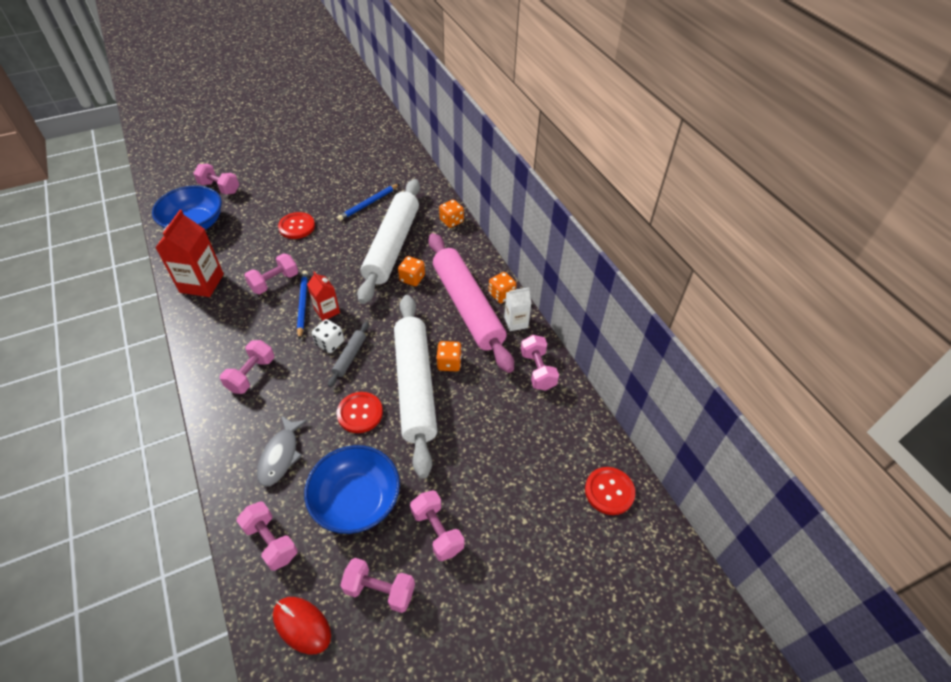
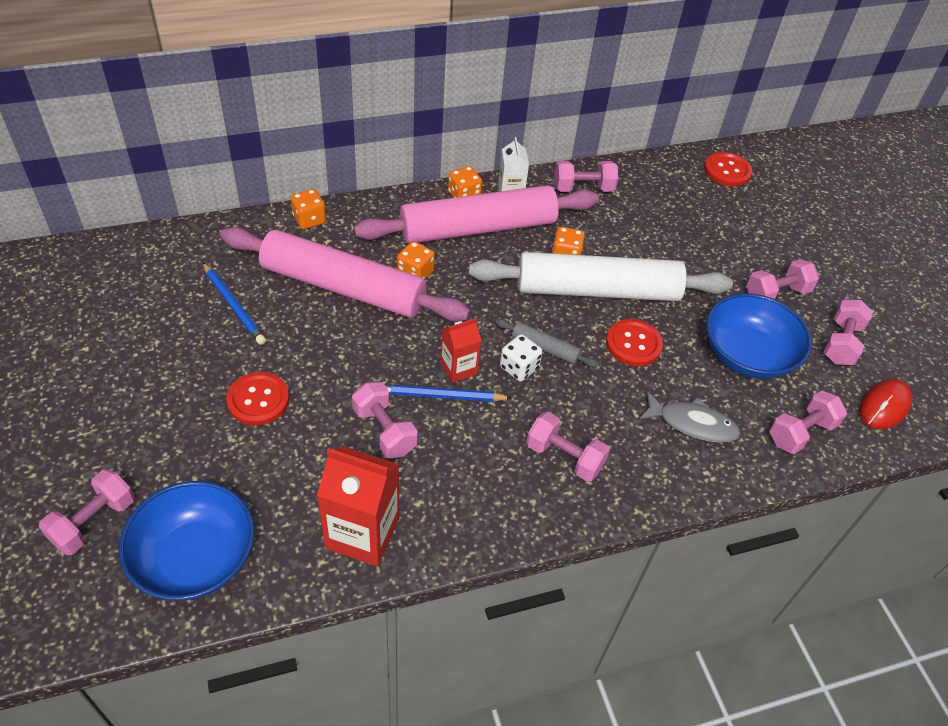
camera: 85 degrees left, 0 degrees up
white rolling pin [357,179,420,304] -> pink rolling pin [220,227,470,322]

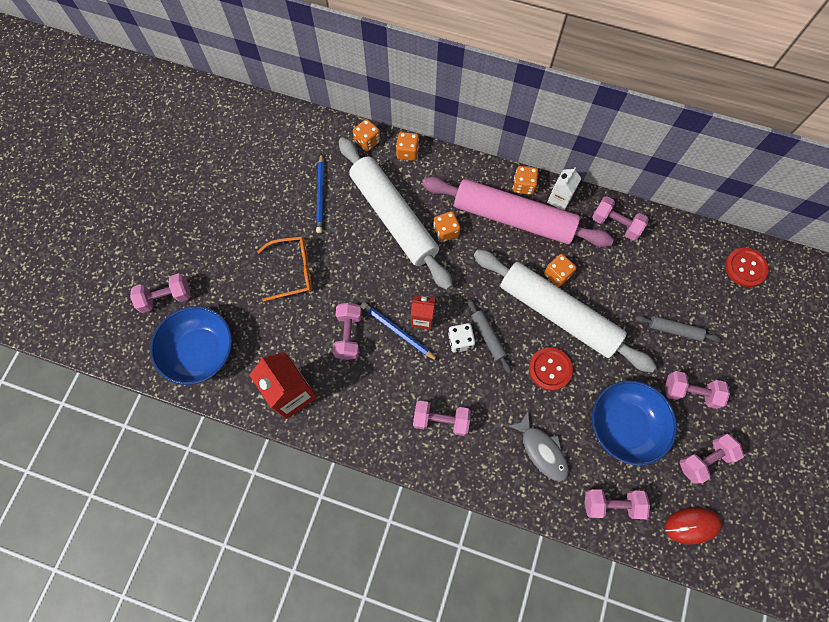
camera: 40 degrees right, 20 degrees up
pink rolling pin [220,227,470,322] -> white rolling pin [339,137,453,290]
red button [226,372,289,425] -> orange glasses [257,236,312,302]
pink dumbbell [526,412,610,482] -> pink dumbbell turned 60 degrees counterclockwise [413,401,471,436]
none -> orange dice [353,119,380,151]
none -> grey rolling pin [635,315,721,342]

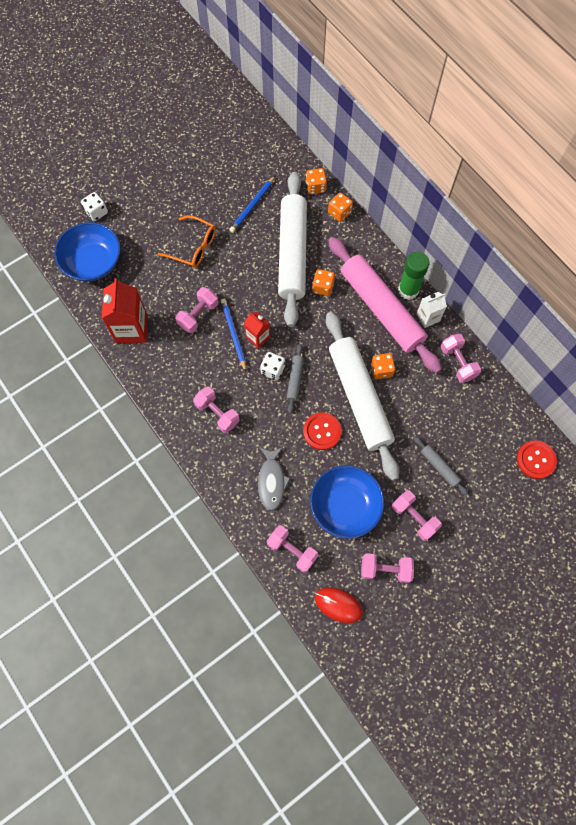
camera: 35 degrees right, 0 degrees up
pink dumbbell [130,274,190,313] -> white dice [81,192,108,221]
orange dice [513,166,538,195] -> green glue stick [398,252,430,300]

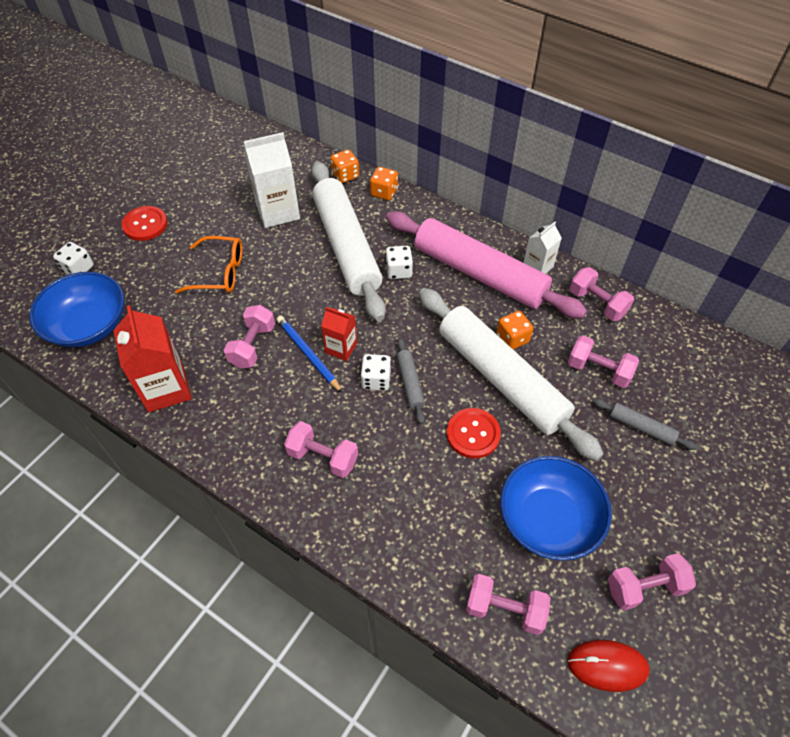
camera: 20 degrees left, 15 degrees down
blue pencil [229,175,276,233] -> white carton [244,132,300,228]
grey fish [258,447,291,510] -> none
orange dice [312,269,335,296] -> white dice [385,246,413,279]
pink dumbbell [392,490,442,541] -> pink dumbbell moved to [568,335,639,388]
green glue stick [398,252,430,300] -> none
red button [517,441,557,479] -> red button moved to [122,206,168,241]

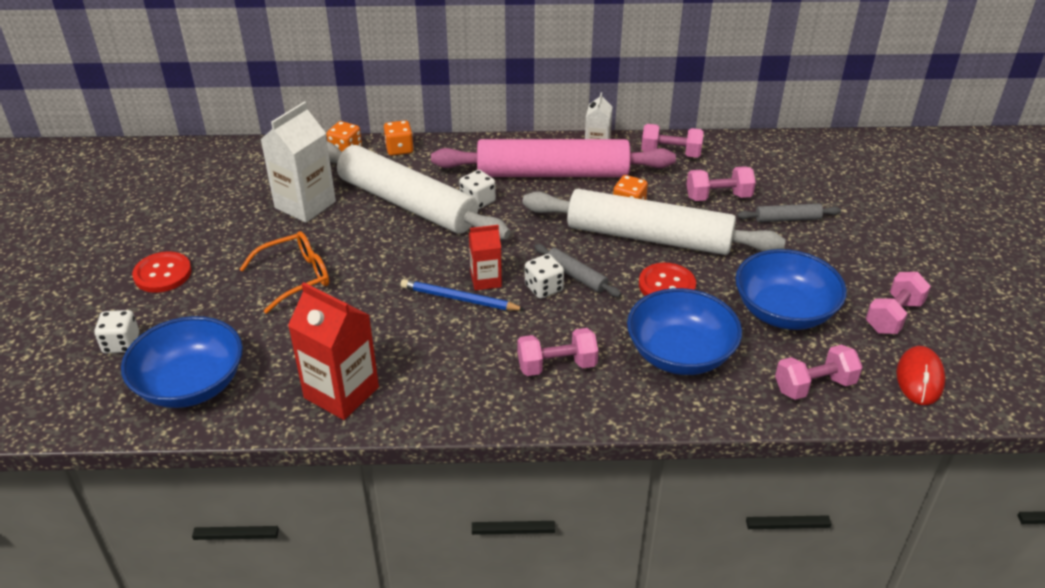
camera: 35 degrees left, 15 degrees down
pink dumbbell [224,305,275,368] -> none
red mouse [567,640,650,692] -> red mouse turned 45 degrees counterclockwise [896,346,945,405]
none -> blue bowl [627,288,742,375]

